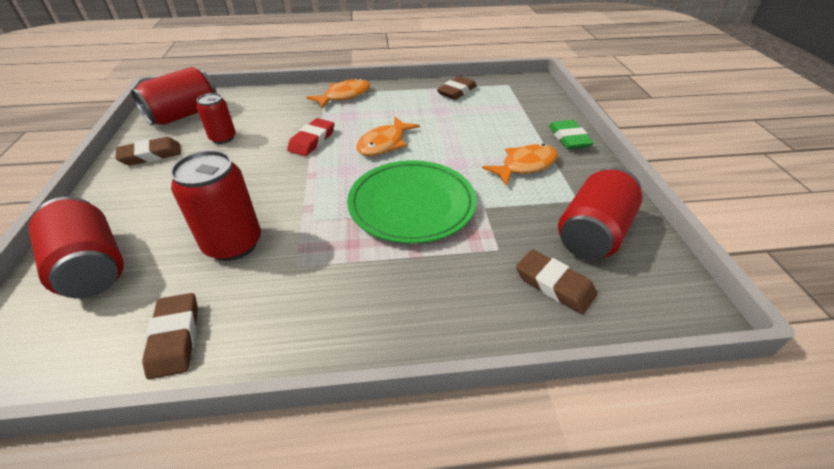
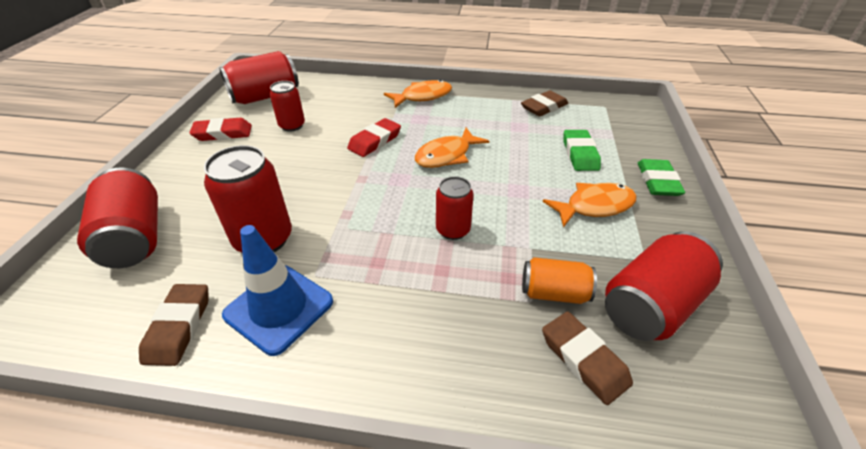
camera: 15 degrees right, 0 degrees up
brown eraser [115,137,181,165] -> red eraser [189,118,252,141]
green plate [347,160,477,244] -> red can [436,176,474,240]
none -> blue traffic cone [222,225,333,356]
none -> orange can [522,257,597,304]
none -> green eraser [563,130,601,171]

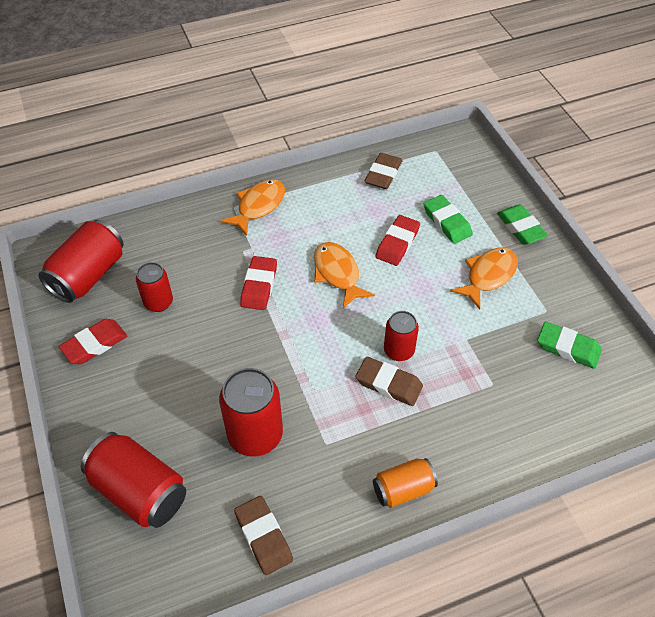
camera: 30 degrees left, 10 degrees up
blue traffic cone [222,225,333,356] -> none
orange fish [415,128,489,168] -> orange fish turned 135 degrees clockwise [314,242,375,308]
orange can [522,257,597,304] -> orange can moved to [373,458,438,508]
brown eraser [542,312,633,405] -> brown eraser moved to [356,357,423,406]
red can [605,231,723,341] -> green eraser [537,322,602,369]
none -> red eraser [376,215,420,266]

